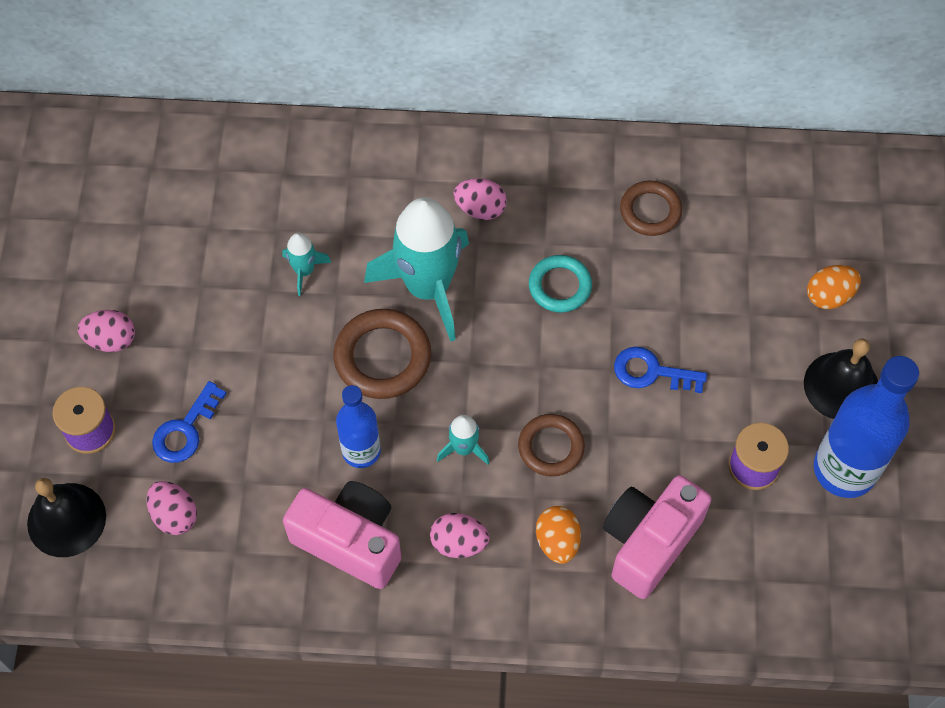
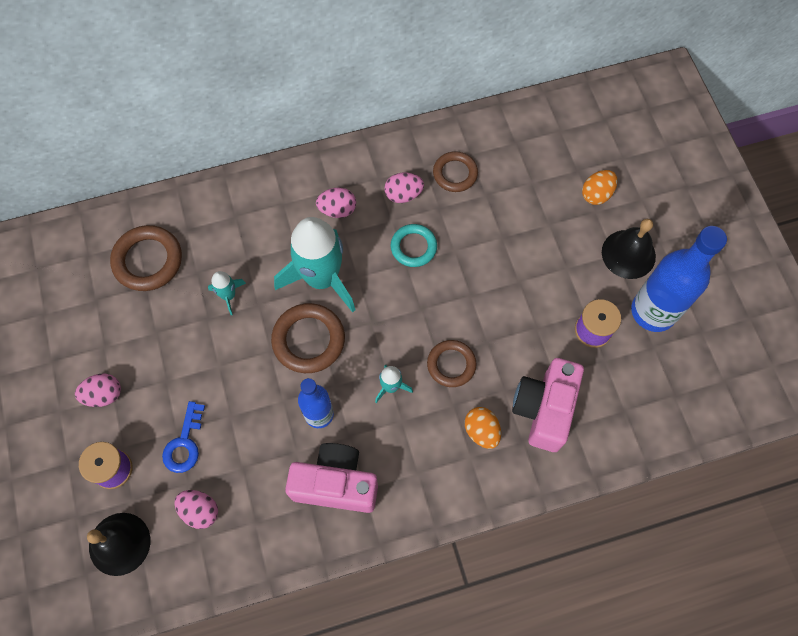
camera: 20 degrees left, 5 degrees up
pink egg [430,513,489,558] -> pink egg moved to [384,173,424,203]
blue key [614,347,707,393] -> none
none -> brown ring [110,225,182,291]

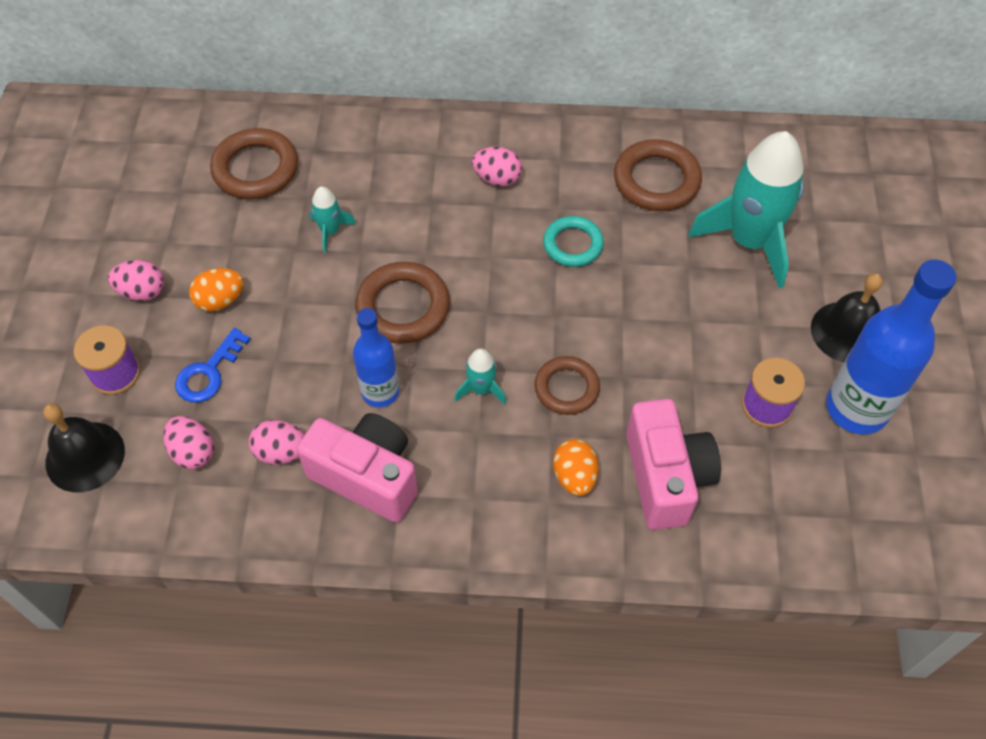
camera: 20 degrees right, 10 degrees down
turquoise rocket [274,217,355,312] -> turquoise rocket moved to [688,131,804,288]
pink egg [384,173,424,203] -> pink egg moved to [249,420,304,465]
brown ring [433,151,478,192] -> brown ring [614,139,702,211], size x1.51
pink camera [512,358,584,452] -> pink camera turned 135 degrees clockwise [626,399,721,530]
orange egg [582,170,617,205] -> orange egg moved to [189,268,244,312]

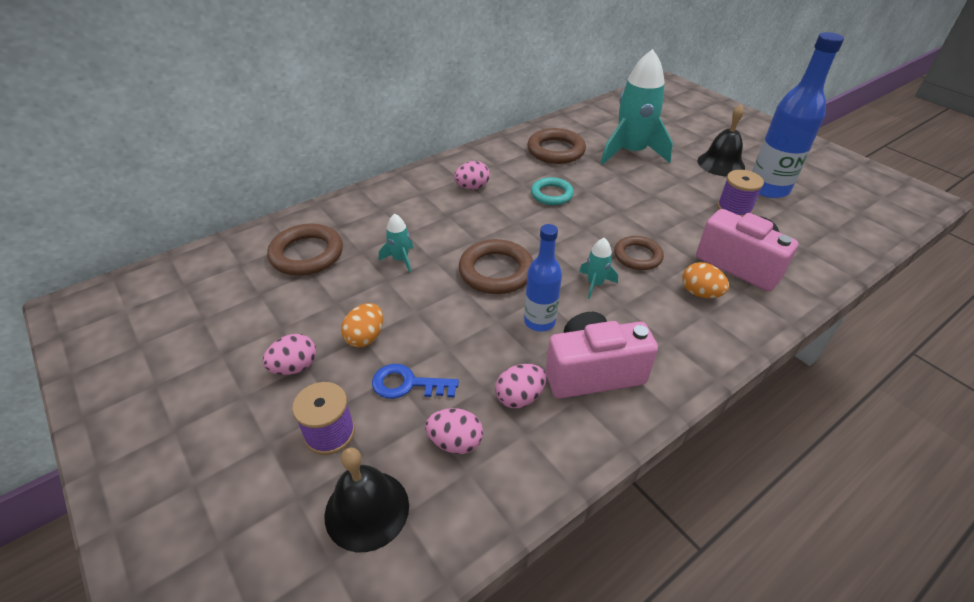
camera: 40 degrees left, 15 degrees down
blue key [175,328,251,403] -> blue key turned 105 degrees clockwise [372,364,459,399]

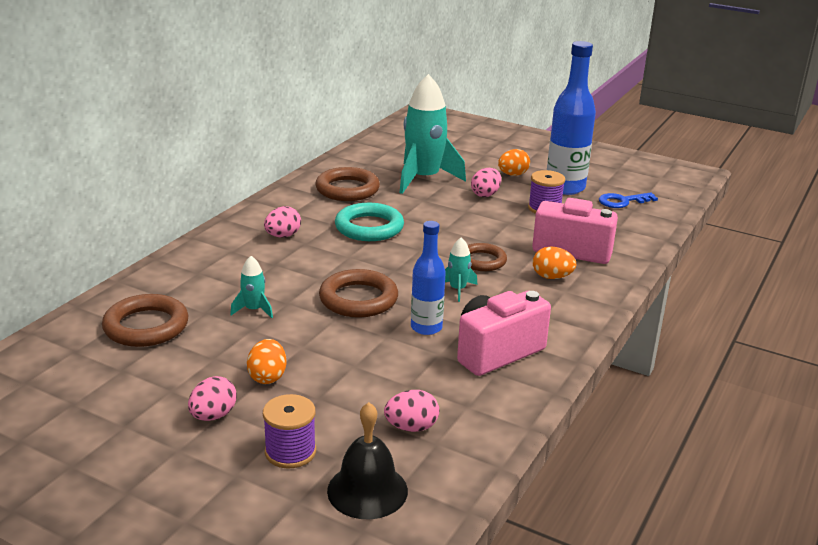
camera: 25 degrees left, 15 degrees down
blue key [372,364,459,399] -> blue key moved to [599,193,658,208]
pink egg [495,364,546,408] -> pink egg moved to [471,168,501,197]
turquoise ring [531,177,574,205] -> turquoise ring [335,203,404,241], size x1.51
black bell [698,105,745,176] -> orange egg [498,149,530,176]

